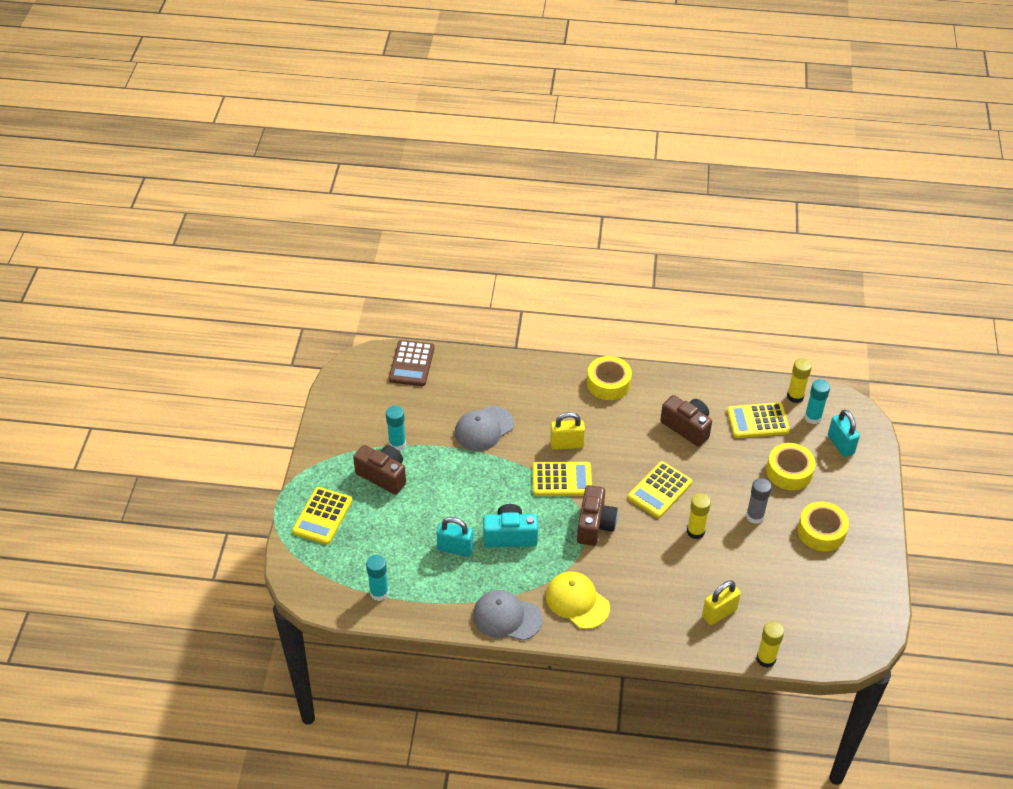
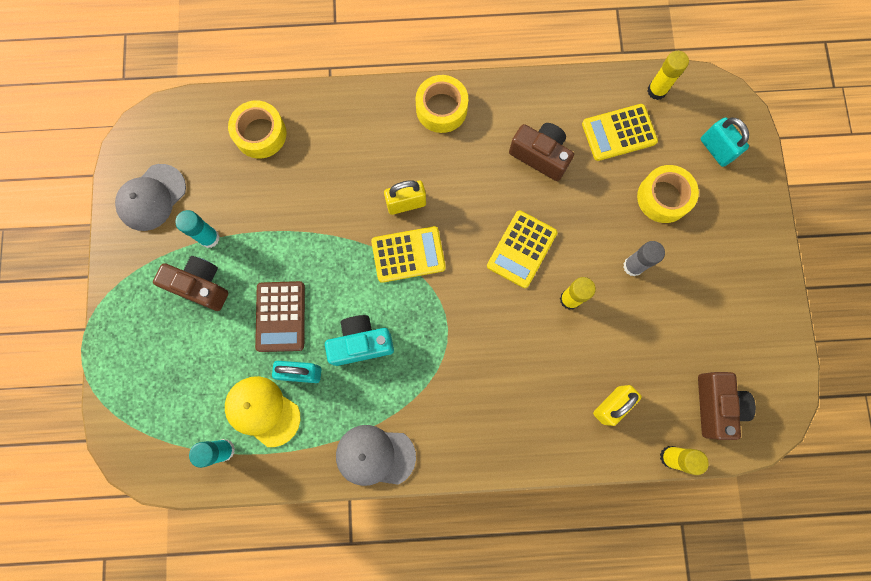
camera: 10 degrees left, 30 degrees up
yellow calculator [292,487,352,545] -> none
brown calculator [389,340,435,386] -> brown calculator moved to [255,281,305,352]
grey cap [455,406,514,451] -> grey cap moved to [115,164,186,231]
yellow cap [546,571,610,629] -> yellow cap moved to [225,376,300,447]
brown camera [577,485,618,546] -> brown camera moved to [698,372,756,440]
yellow tape [798,502,849,551] -> yellow tape moved to [228,100,286,159]
turquoise glue stick [805,379,830,424] -> none

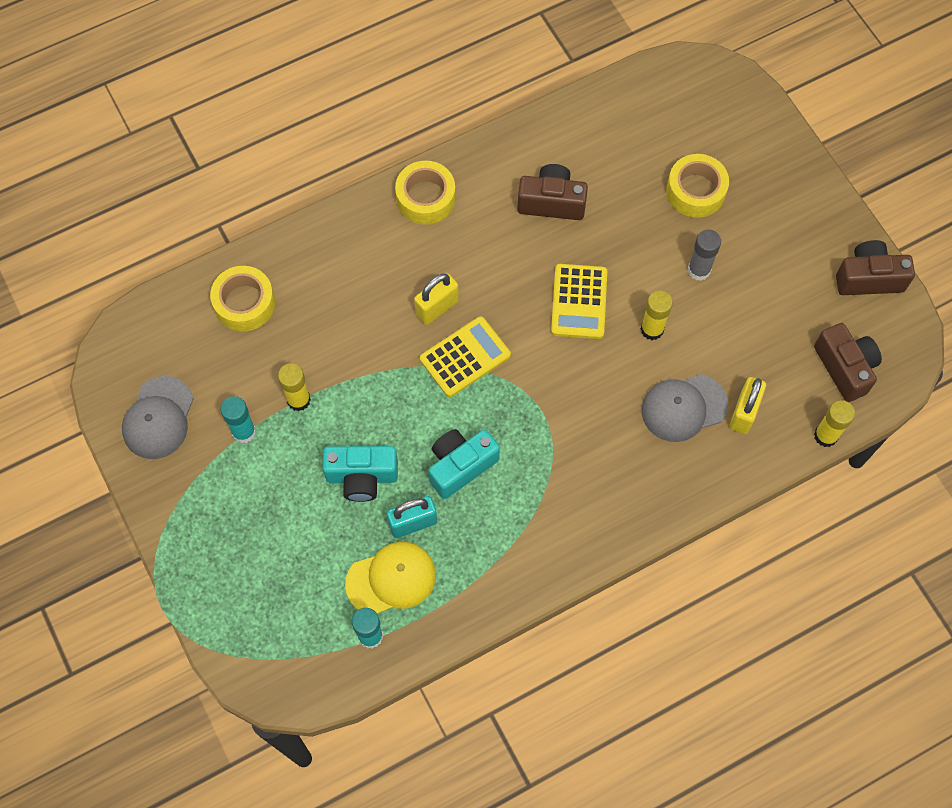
camera: 25 degrees left, 10 degrees down
brown camera [153,256,228,311] -> brown camera moved to [836,240,915,295]
yellow cap [225,376,300,447] -> yellow cap turned 150 degrees clockwise [345,542,436,614]
brown calculator [255,281,305,352] -> turquoise camera [323,446,398,502]
grey cap [336,425,416,486] -> grey cap moved to [641,374,728,442]
yellow calculator [582,104,658,161] -> none
yellow glue stick [647,51,689,100] -> yellow glue stick moved to [278,363,311,411]
turquoise padlock [701,117,749,167] -> none

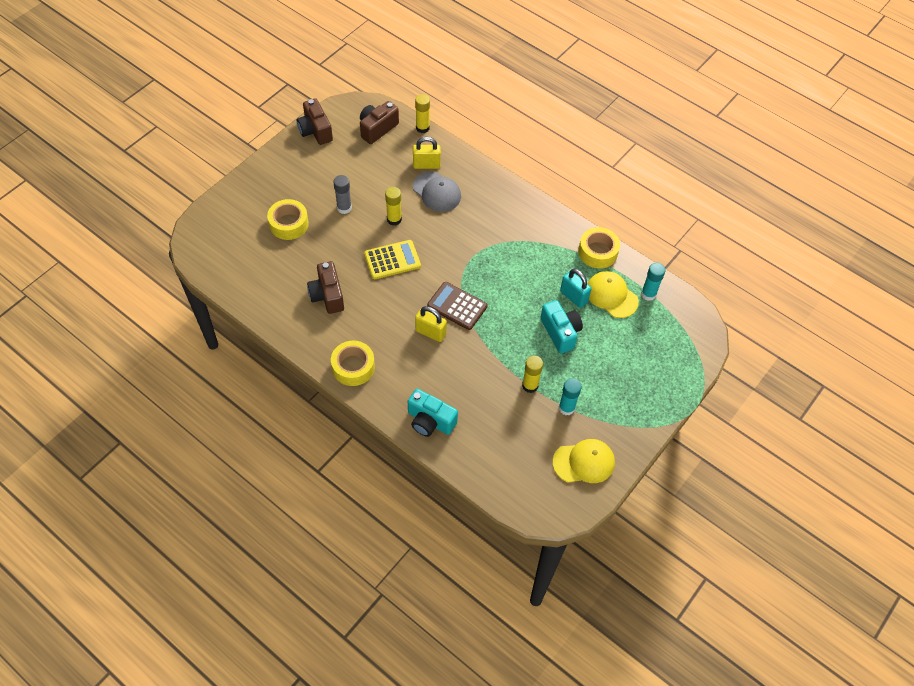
camera: 115 degrees left, 10 degrees down
grey cap [122,376,194,459] -> yellow cap [552,439,615,483]
yellow tape [210,266,275,331] -> yellow tape moved to [578,227,620,269]
yellow calculator [420,317,511,397] -> brown calculator [427,282,487,330]
turquoise camera [428,429,500,499] -> turquoise camera moved to [408,389,458,437]

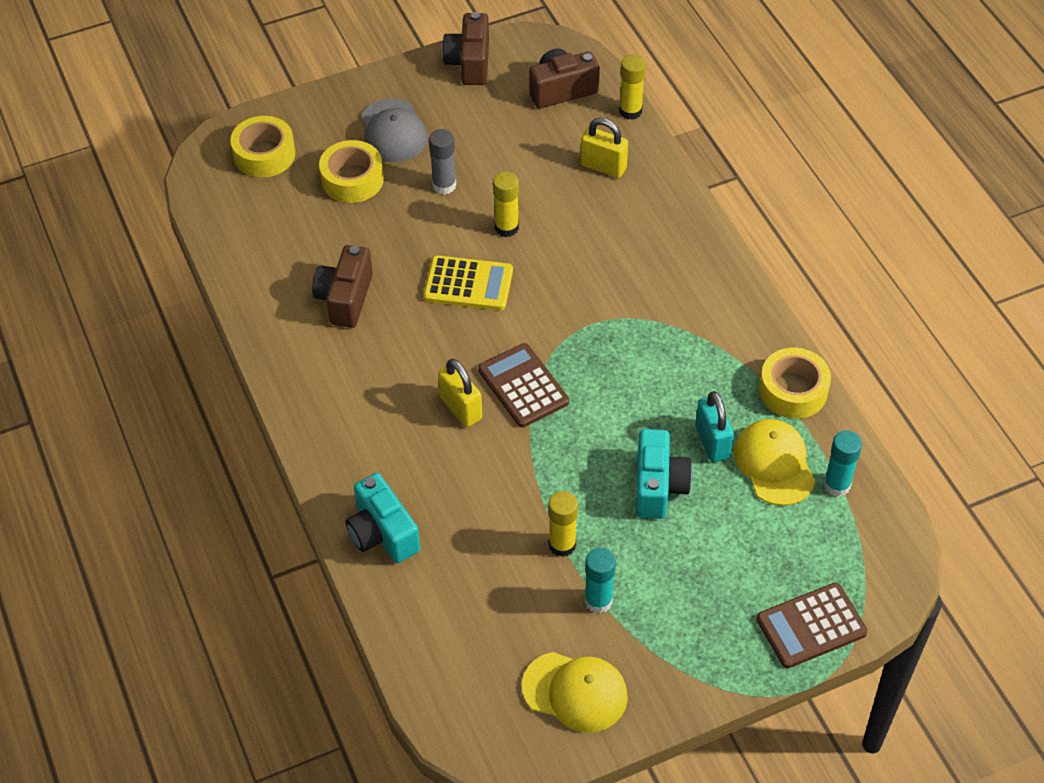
camera: 30 degrees right, 5 degrees down
yellow tape [331,341,375,386] -> yellow tape moved to [230,116,295,178]
grey cap [413,172,461,212] -> grey cap moved to [361,99,427,163]
none -> brown calculator [756,583,868,668]

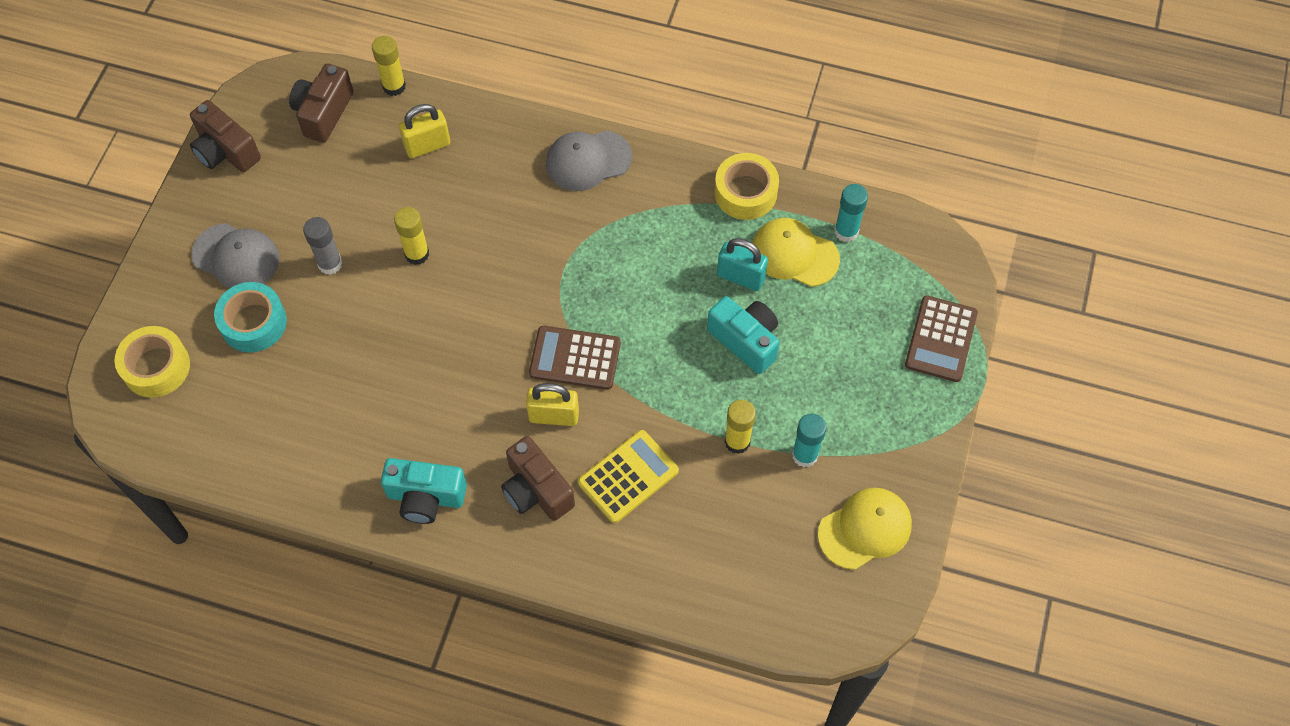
camera: 50 degrees left, 10 degrees up
brown camera [312,245,373,328] -> brown camera moved to [501,436,575,521]
yellow tape [319,140,384,203] -> turquoise tape [214,282,287,353]
turquoise camera [345,473,420,563] -> turquoise camera moved to [381,458,467,524]
yellow calculator [424,255,513,310] -> yellow calculator moved to [578,430,679,523]
none -> grey cap [546,130,632,191]

